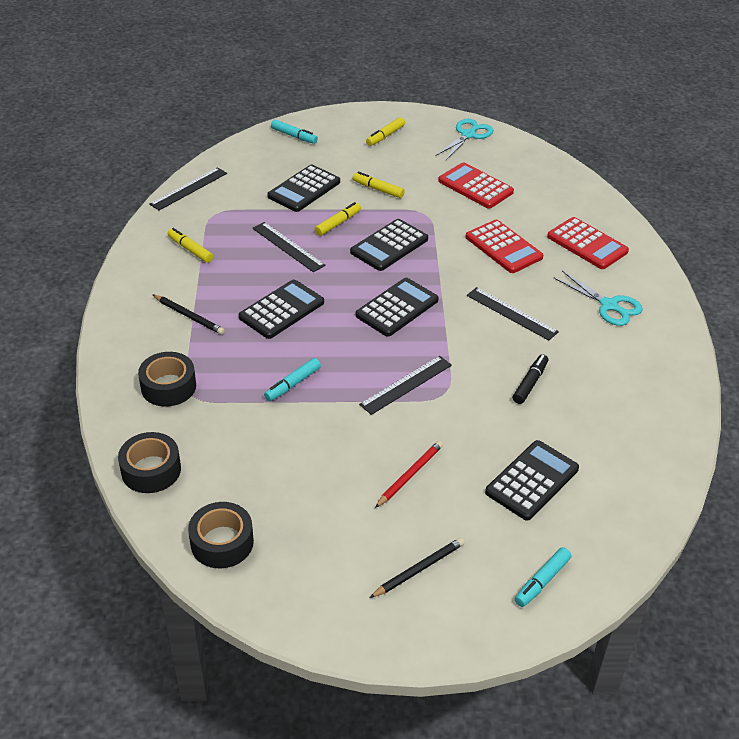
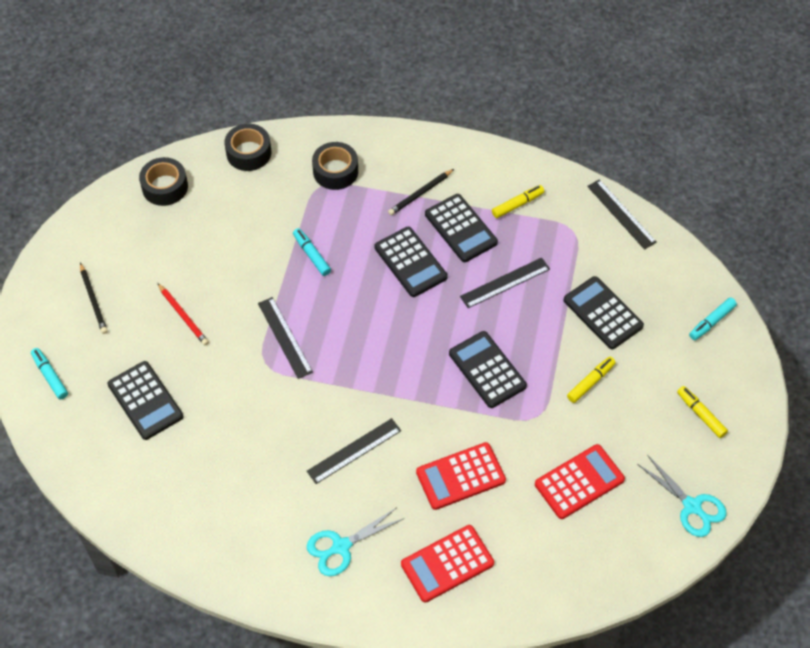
camera: 105 degrees right, 15 degrees up
yellow marker [315,202,361,236] -> none
black calculator [356,278,439,337] -> black calculator moved to [425,194,498,262]
black marker [513,354,548,404] -> none

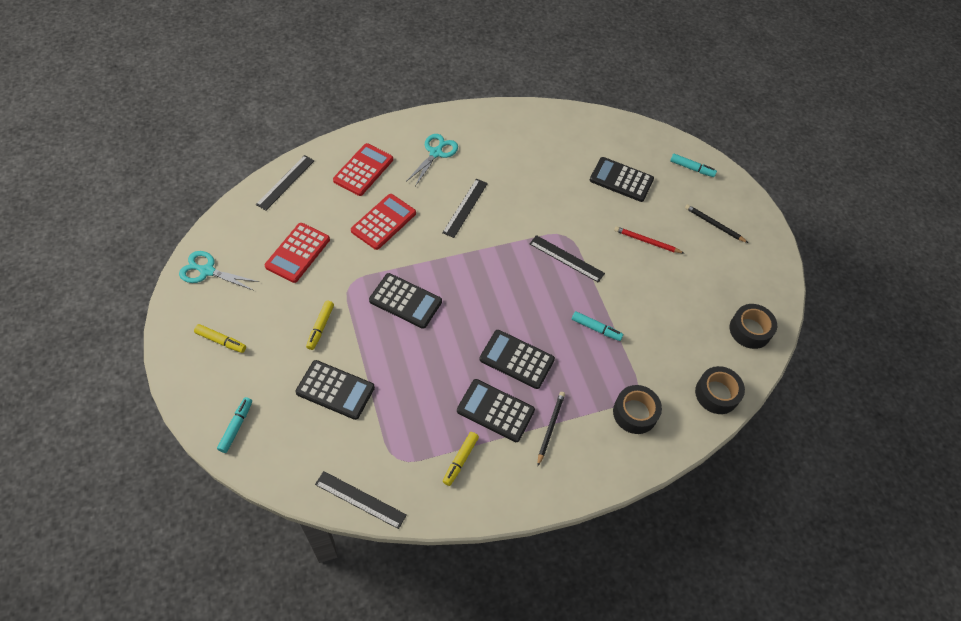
camera: 145 degrees right, 0 degrees up
black ruler [460,258,550,308] -> black ruler moved to [256,155,315,210]

